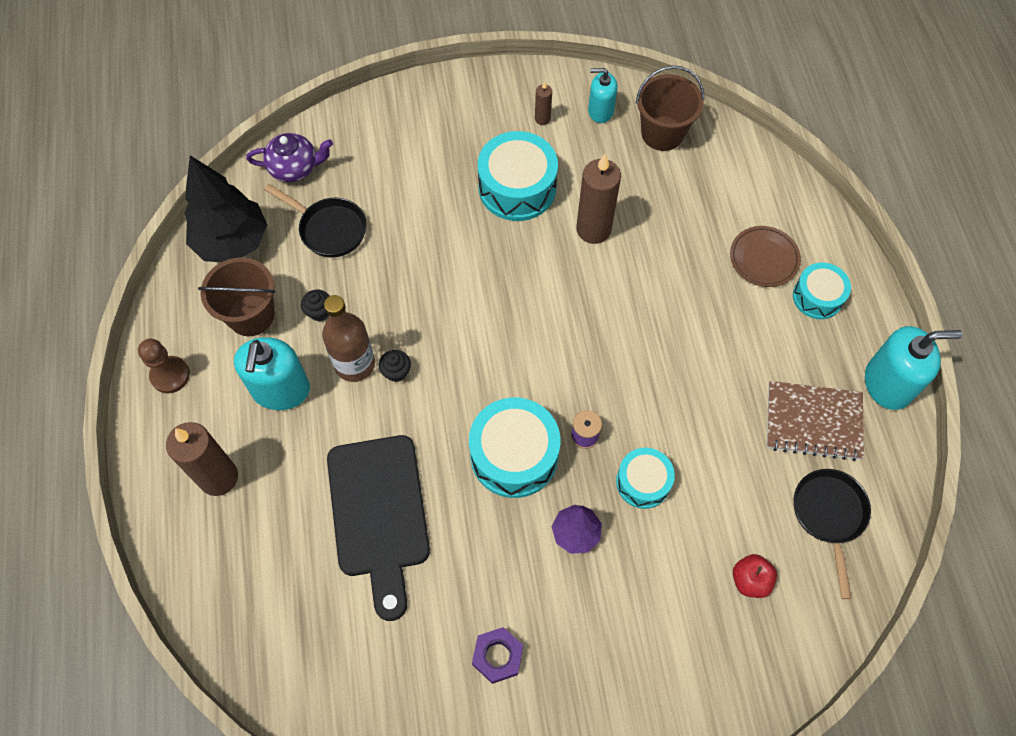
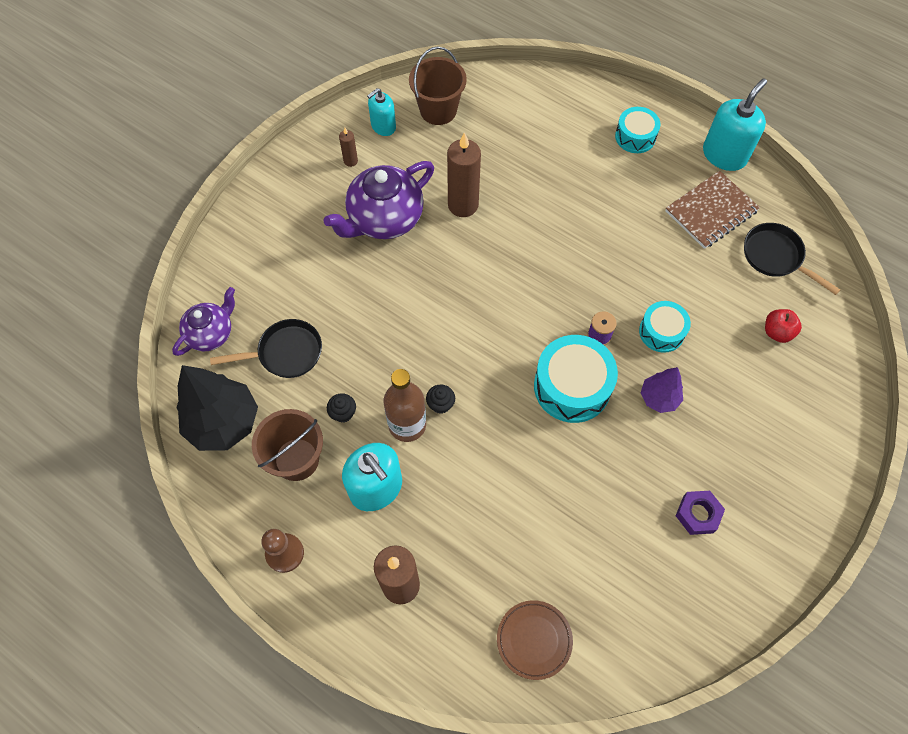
camera: 45 degrees left, 0 degrees up
black cutting board [327,435,430,621] -> none
turquoise drum [478,131,558,221] -> purple teapot [324,161,434,239]
brown plate [730,226,801,287] -> brown plate moved to [497,600,573,680]

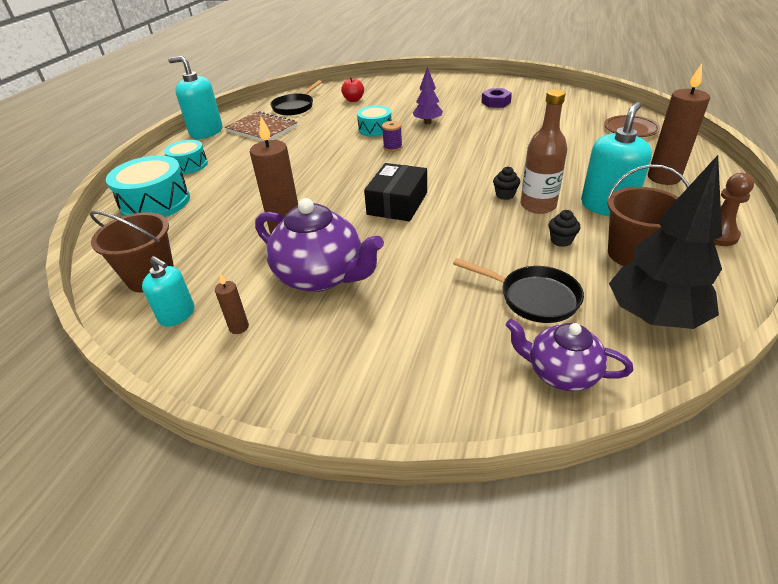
camera: 105 degrees left, 25 degrees down
black pan [210,319,322,378] -> black pan turned 150 degrees clockwise [453,258,584,323]
turquoise drum [534,335,618,423] -> turquoise drum moved to [106,155,190,217]
none -> black box [364,163,427,221]

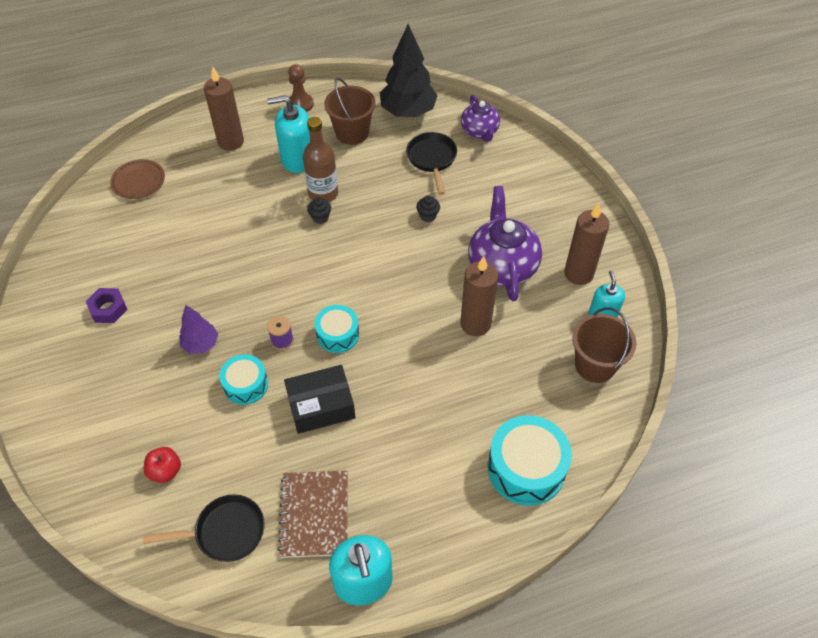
camera: 130 degrees left, 15 degrees up
turquoise drum [164,140,208,174] -> turquoise drum moved to [315,305,359,353]
brown candle [215,273,249,334] -> brown candle [564,203,609,285], size x2.09
black box [364,163,427,221] -> black box moved to [284,365,356,434]
black cupcake [549,210,580,247] -> black cupcake moved to [416,195,440,222]

